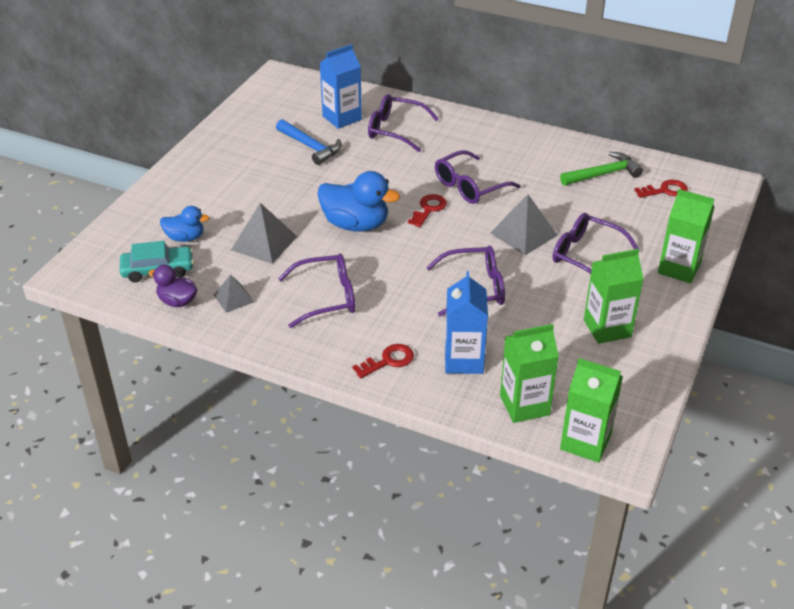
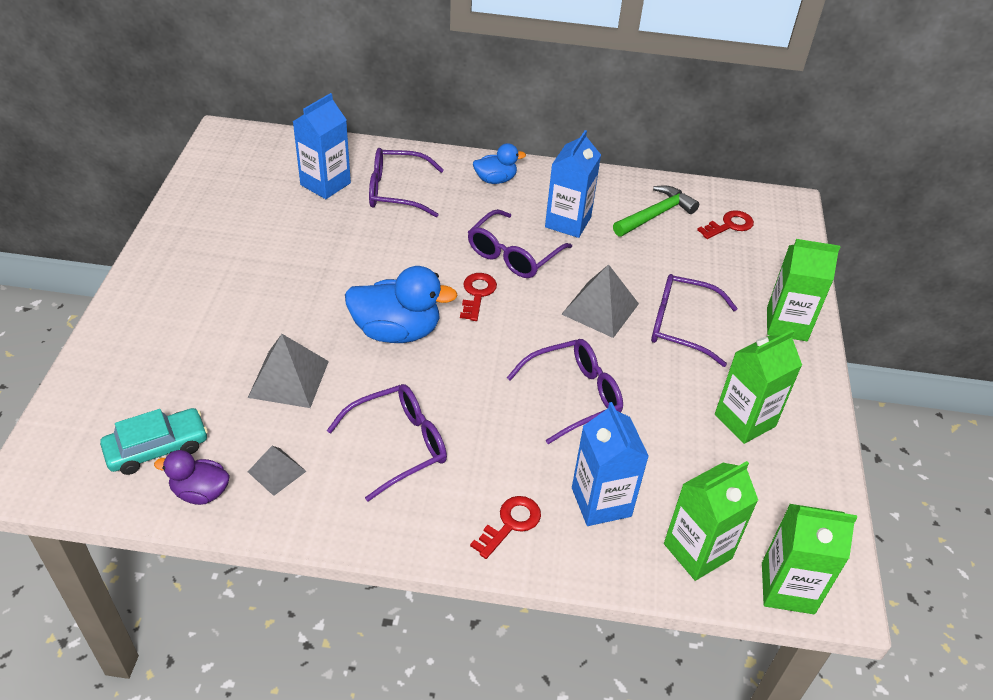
camera: 20 degrees left, 5 degrees up
blue duck [160,206,209,242] -> blue duck moved to [473,143,526,184]
blue hammer [276,119,342,165] -> none
none -> blue carton [545,130,601,238]

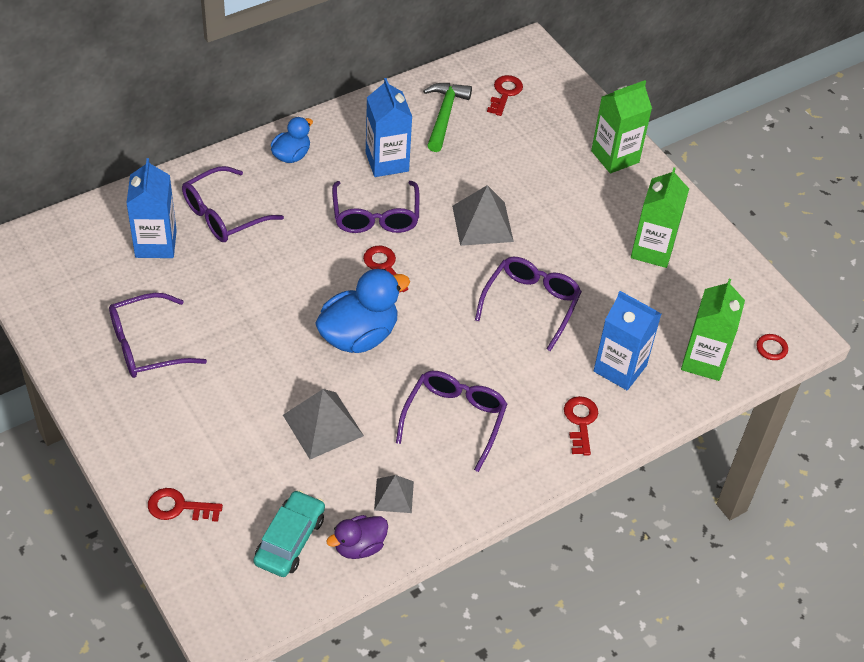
camera: 40 degrees left, 5 degrees up
purple glasses [651,274,738,367] -> purple glasses moved to [109,293,207,378]
green carton [762,504,857,614] -> red ring [756,334,788,360]
none -> red key [148,488,223,522]

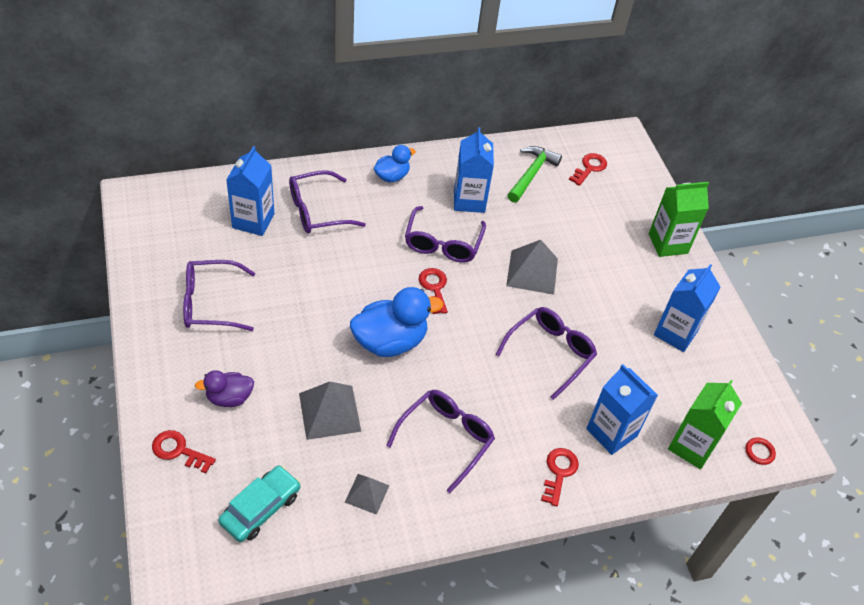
camera: 15 degrees right, 0 degrees up
purple duck [326,515,388,559] -> purple duck moved to [195,370,254,407]
green carton [631,167,689,268] -> blue carton [654,264,720,352]

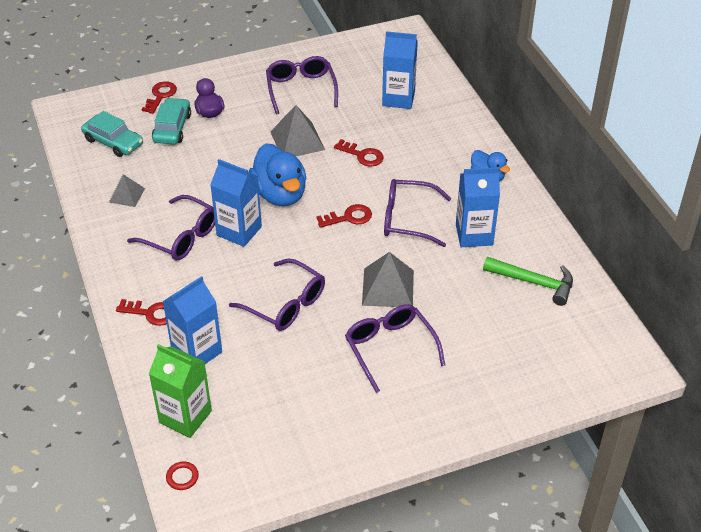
camera: 90 degrees right, 5 degrees down
purple glasses [289,170,366,234] -> purple glasses moved to [345,304,445,393]
grey pyramid [299,382,361,440] -> grey pyramid moved to [270,105,325,156]
red key [569,153,607,186] -> red key moved to [334,139,384,167]
green carton [649,182,709,257] -> none
blue carton [654,264,720,352] -> blue carton moved to [210,159,262,247]
none -> turquoise car [152,98,191,144]

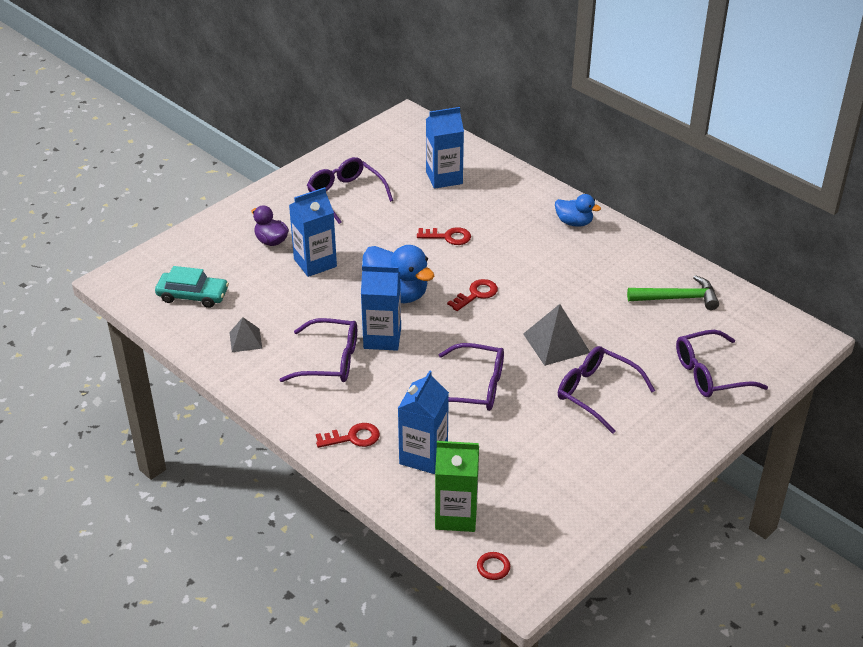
camera: 25 degrees left, 5 degrees down
red key [141,81,177,114] -> none
turquoise car [152,98,191,144] -> none
grey pyramid [270,105,325,156] -> none
purple glasses [384,179,451,247] -> purple glasses moved to [676,330,768,397]
blue carton [456,167,500,247] -> blue carton moved to [289,187,337,277]

